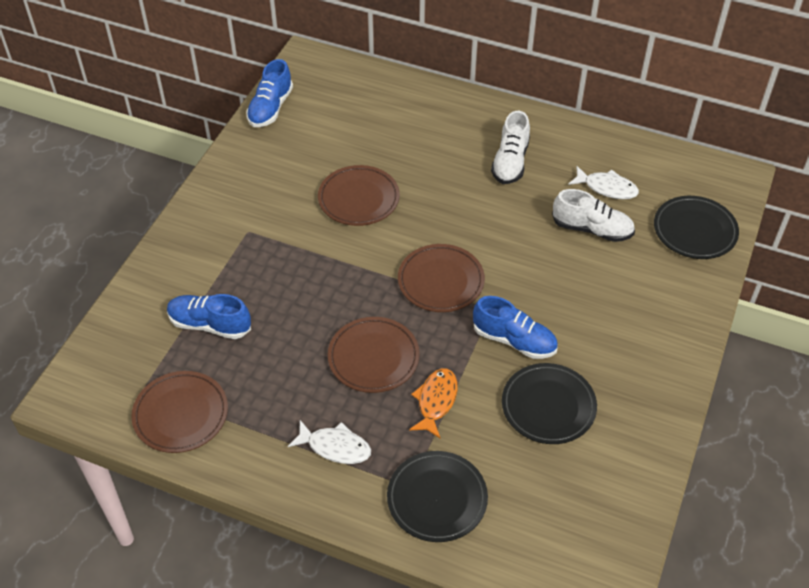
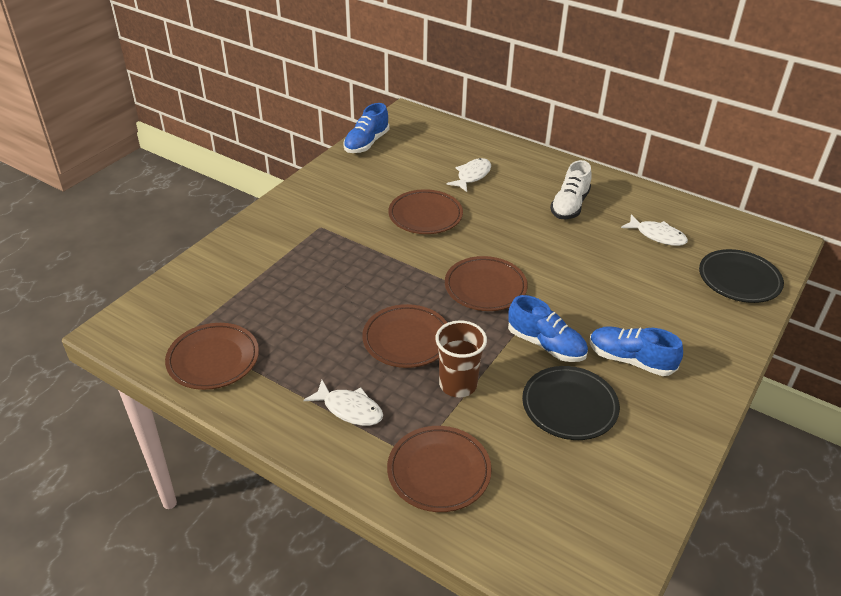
camera: 10 degrees right, 10 degrees down
blue shoe [167,294,251,339] -> blue shoe moved to [590,326,683,376]
black plate [387,451,488,542] -> brown plate [387,426,492,512]
orange fish [409,368,458,438] -> brown cup [435,320,487,397]
white shoe [552,189,635,242] -> none
none -> white fish [446,158,491,192]

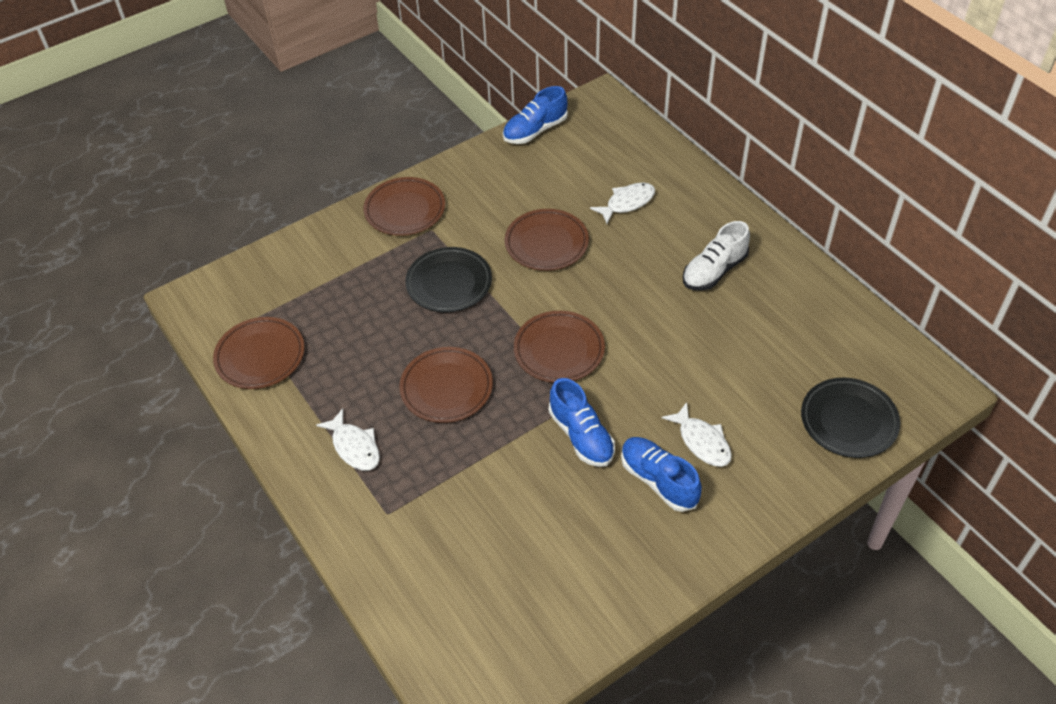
camera: 25 degrees right, 10 degrees up
brown plate [387,426,492,512] -> brown plate moved to [364,177,445,236]
brown cup [435,320,487,397] -> none
black plate [522,366,620,440] -> black plate moved to [405,247,492,313]
white fish [621,214,688,246] -> white fish moved to [662,402,732,467]

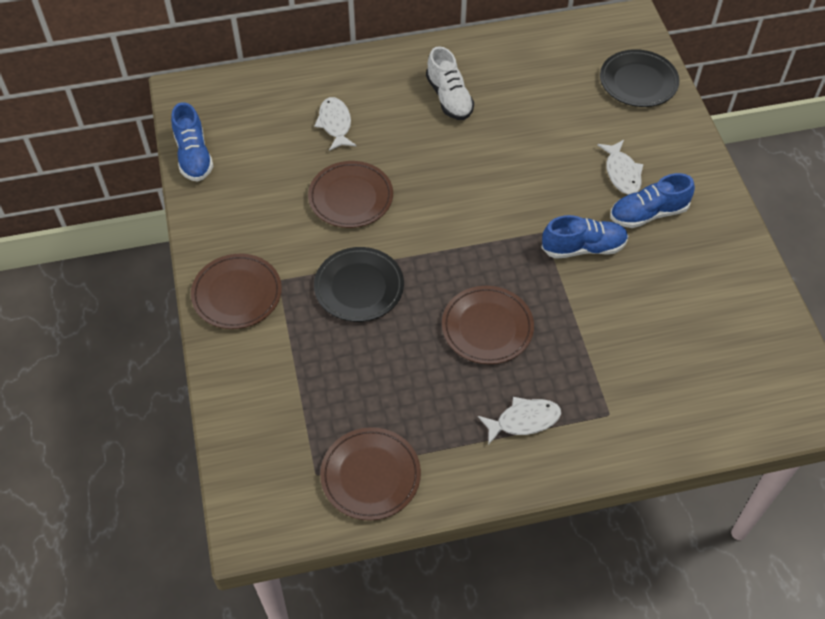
camera: 70 degrees left, 5 degrees up
brown plate [514,311,605,383] -> none
white fish [662,402,732,467] -> white fish turned 90 degrees clockwise [597,140,644,194]

